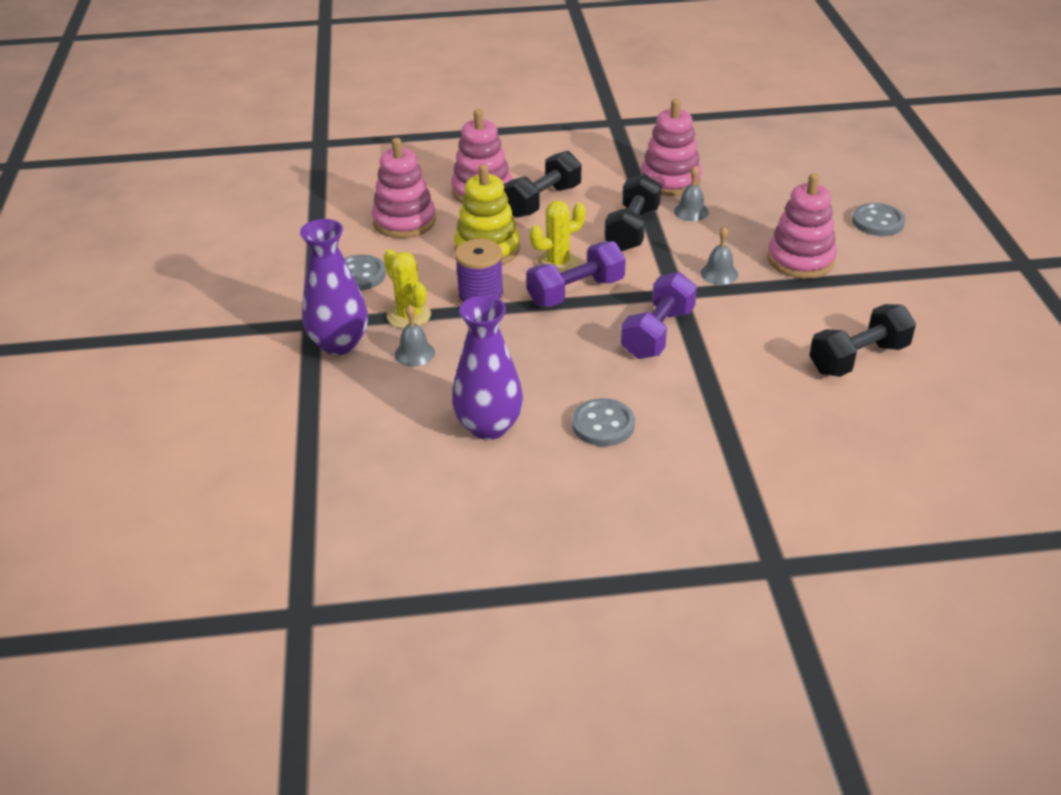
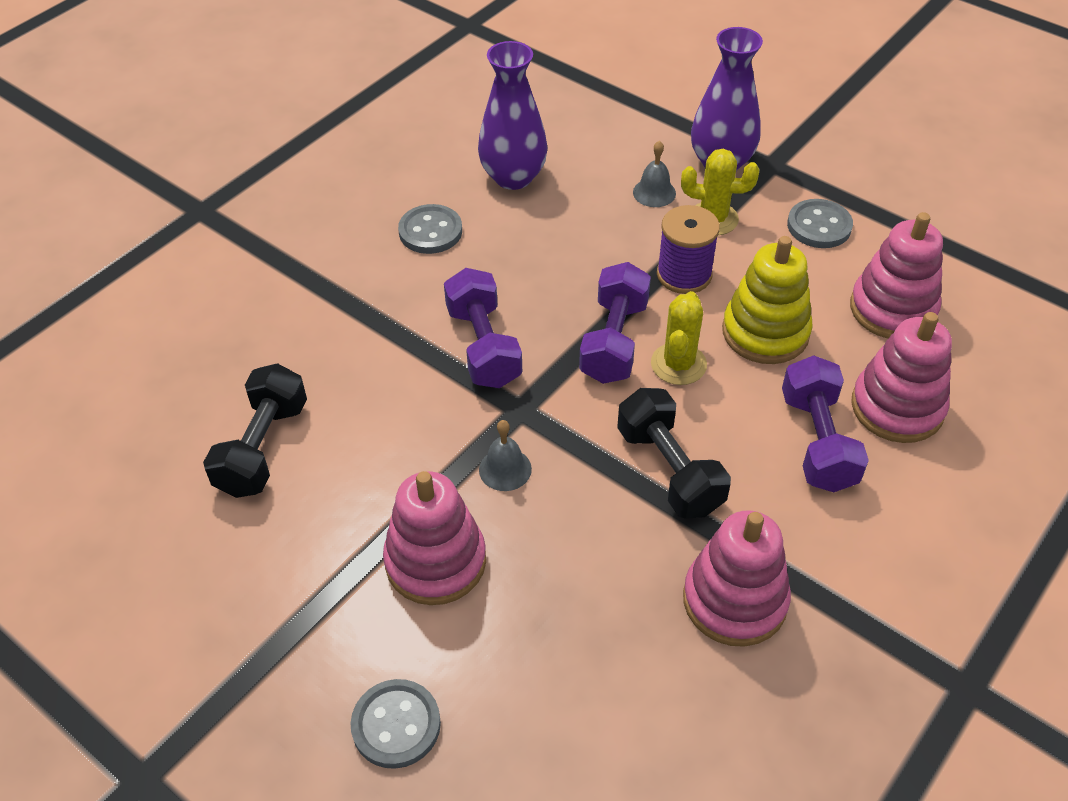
camera: 135 degrees right, 10 degrees up
black dumbbell [504,151,581,218] -> purple dumbbell [782,355,869,492]
grey bell [674,166,709,221] -> none

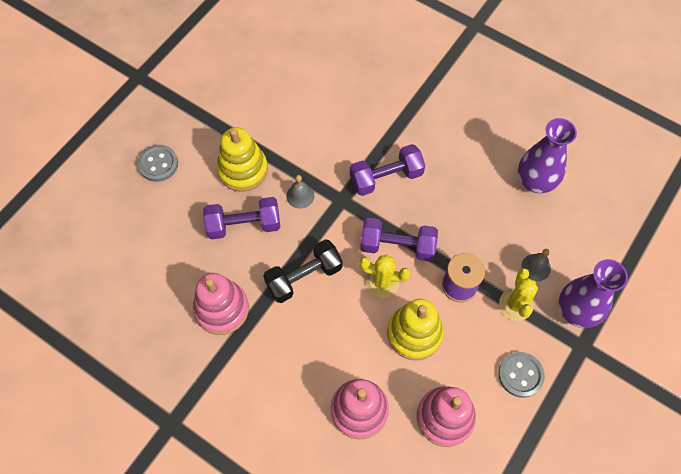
camera: 85 degrees right, 15 degrees up
black dumbbell [203,363,307,498] -> none
pink stacking toy [383,471,486,605] -> yellow stacking toy [217,127,268,192]
grey button [398,204,462,254] -> none
purple dumbbell [782,355,869,492] -> purple dumbbell moved to [203,197,280,239]

